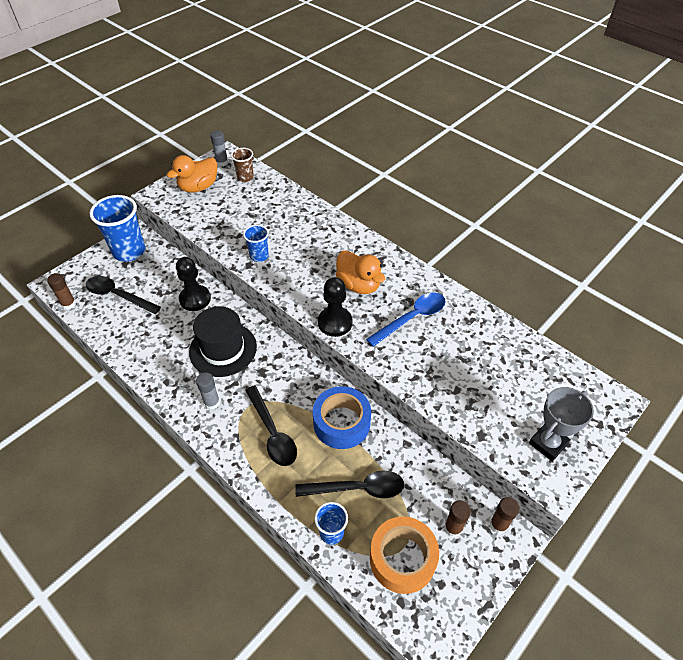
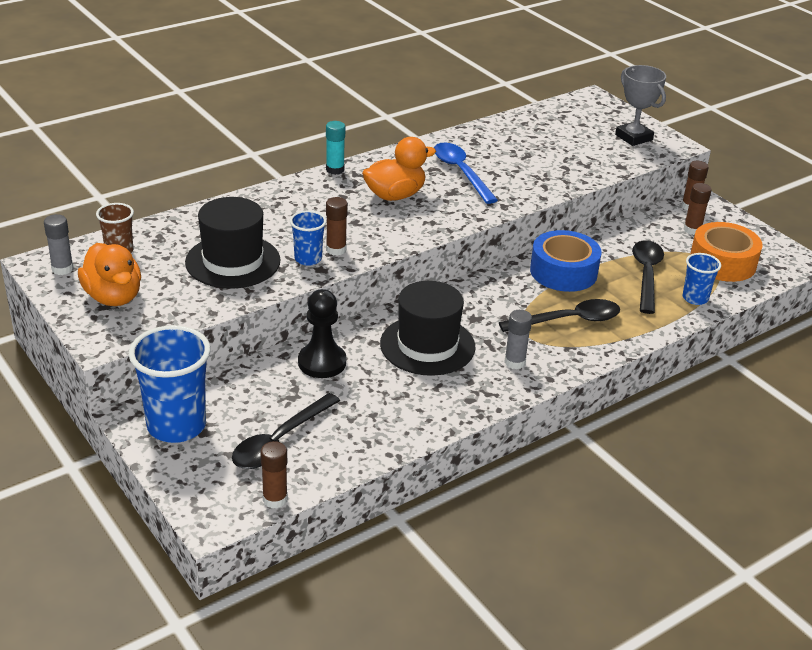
camera: 80 degrees left, 15 degrees down
black pawn [318,277,352,337] -> none
none -> black hat [185,197,281,289]
none -> turquoise glue stick [326,121,345,175]
none -> brown glue stick [326,197,348,256]

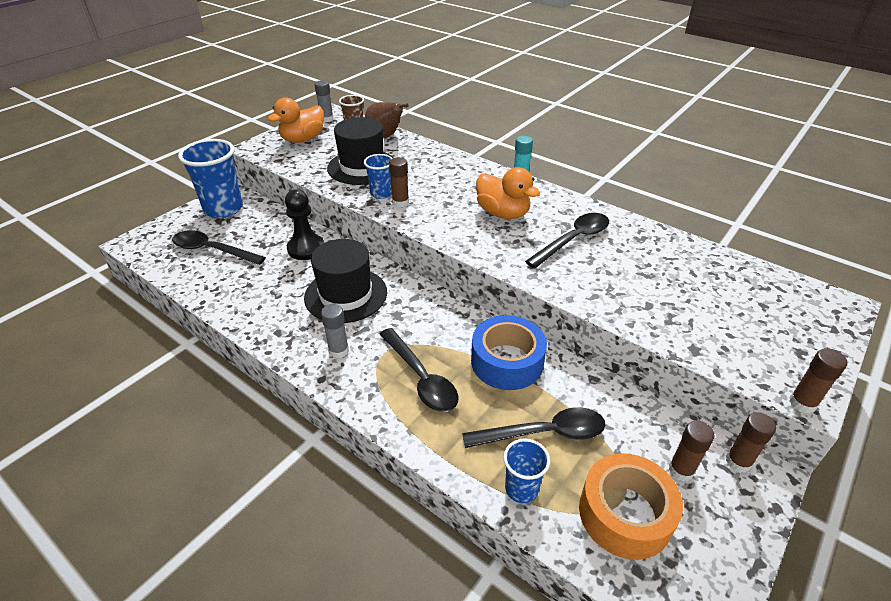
camera: 75 degrees right, 5 degrees up
brown glue stick [260,441,288,508] -> brown glue stick moved to [789,348,847,414]
blue spoon [434,143,498,204] -> black spoon [525,213,609,268]
grey trophy [615,65,666,146] -> none
none -> brown pear [365,102,409,138]

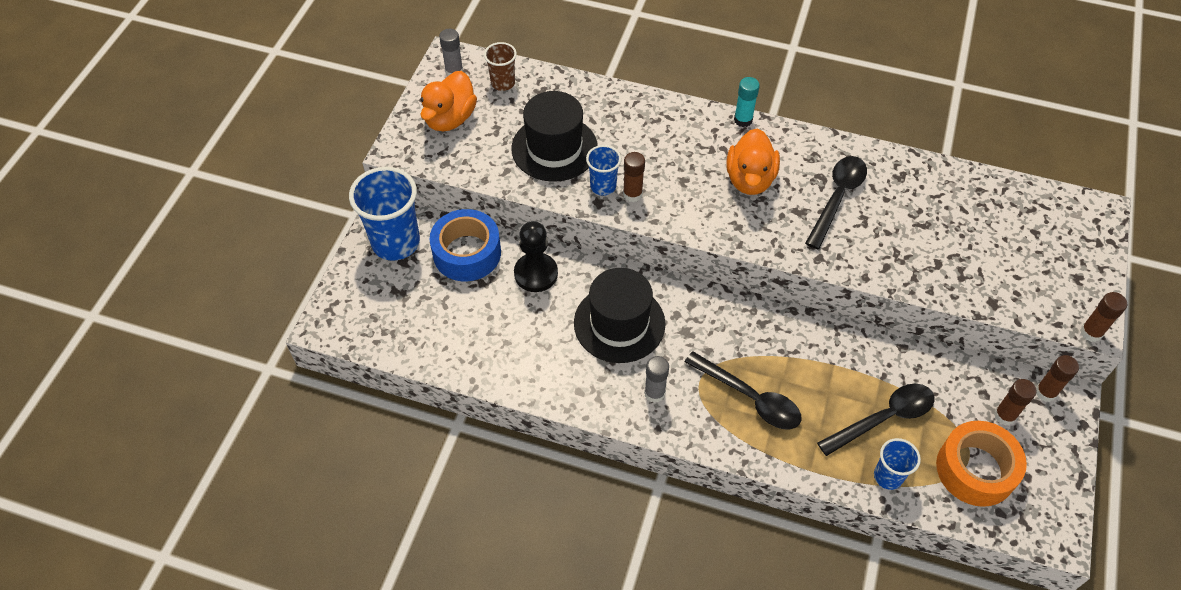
camera: 20 degrees left, 15 degrees up
black spoon [172,230,266,265] -> none
brown pear [365,102,409,138] -> none
blue tape [471,315,547,390] -> blue tape moved to [430,209,501,281]
orange duck [476,167,540,219] -> orange duck turned 75 degrees clockwise [726,128,780,195]

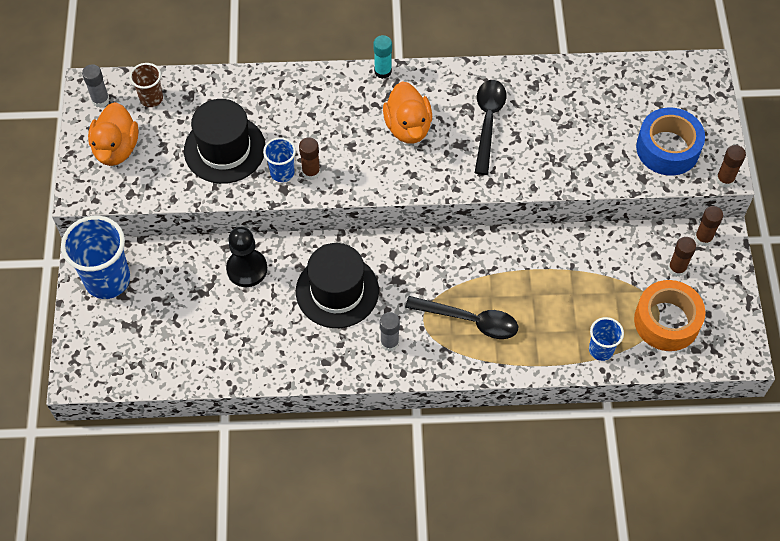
camera: 20 degrees left, 5 degrees up
blue tape [430,209,501,281] -> blue tape moved to [636,107,705,176]
black spoon [817,384,935,456] -> none

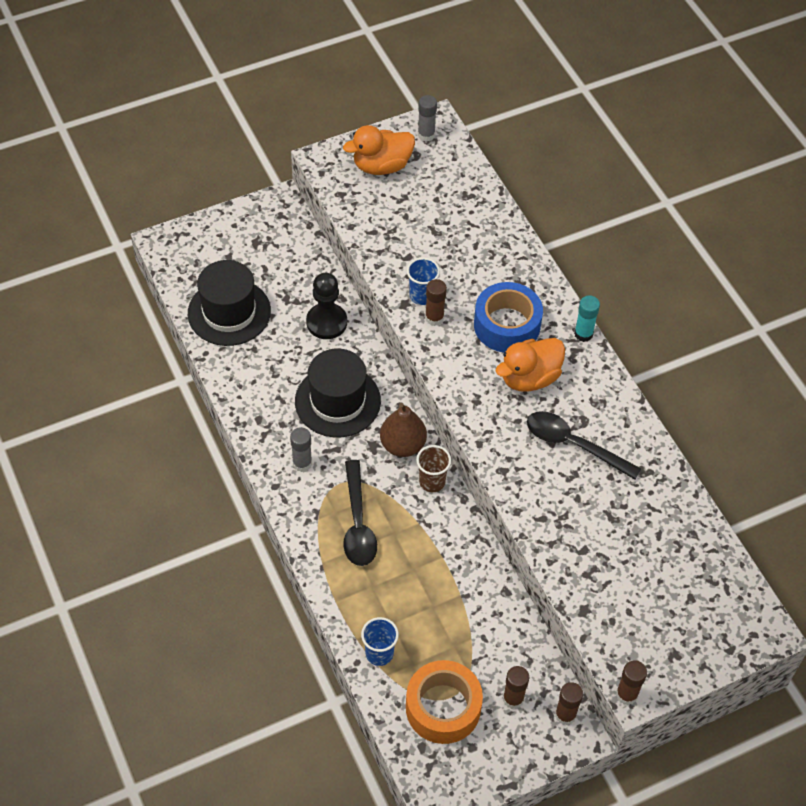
camera: 65 degrees right, 5 degrees down
blue cup [61,216,130,299] -> none
brown cup [130,63,163,107] -> brown cup moved to [416,445,451,492]
black hat [184,99,266,184] -> black hat moved to [188,260,271,346]
black spoon [475,80,506,175] -> black spoon turned 135 degrees counterclockwise [527,411,641,480]
blue tape [636,107,705,176] -> blue tape moved to [474,282,543,353]
none -> brown pear [380,403,427,457]

